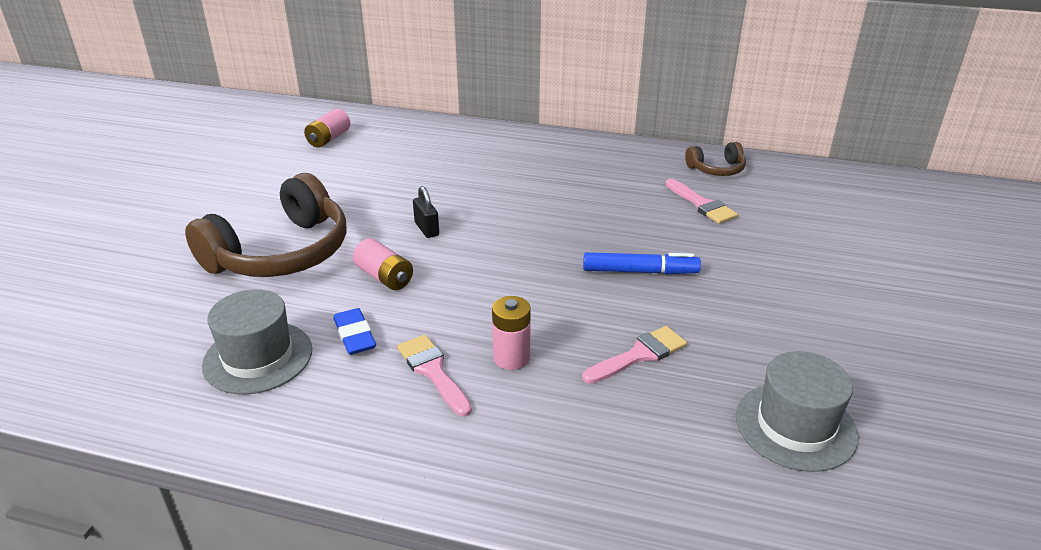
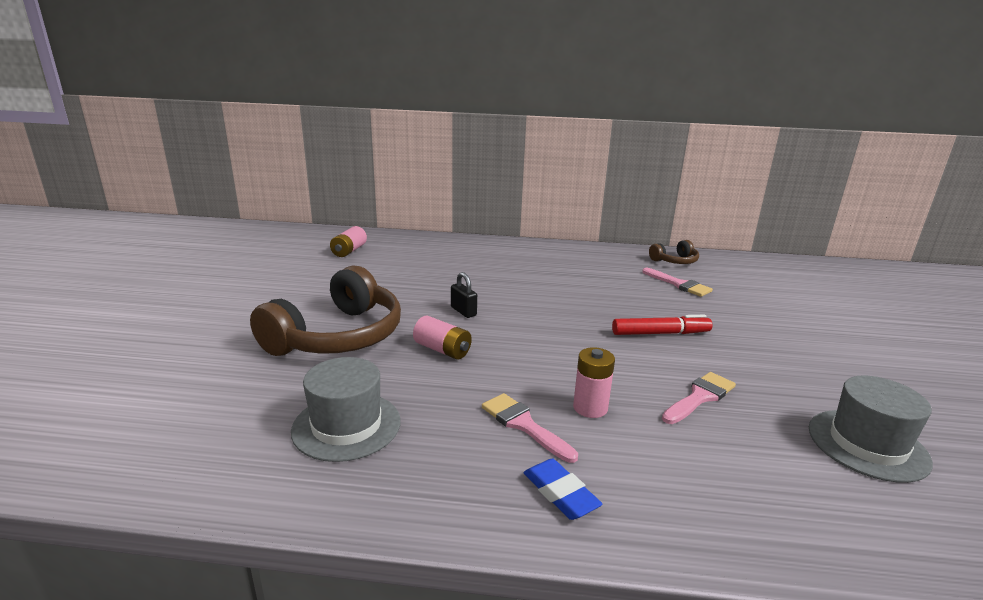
camera: 10 degrees left, 10 degrees down
blue eraser [333,308,376,355] -> blue eraser moved to [524,458,602,520]
blue marker [583,252,701,274] -> red marker [612,315,712,335]

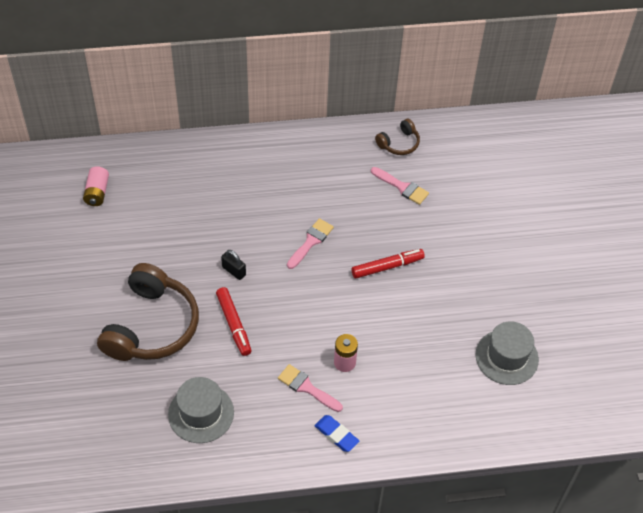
camera: 15 degrees left, 30 degrees up
pink battery [413,316,472,360] -> red marker [216,287,252,356]
pink brush [662,372,736,424] -> pink brush moved to [287,218,334,269]

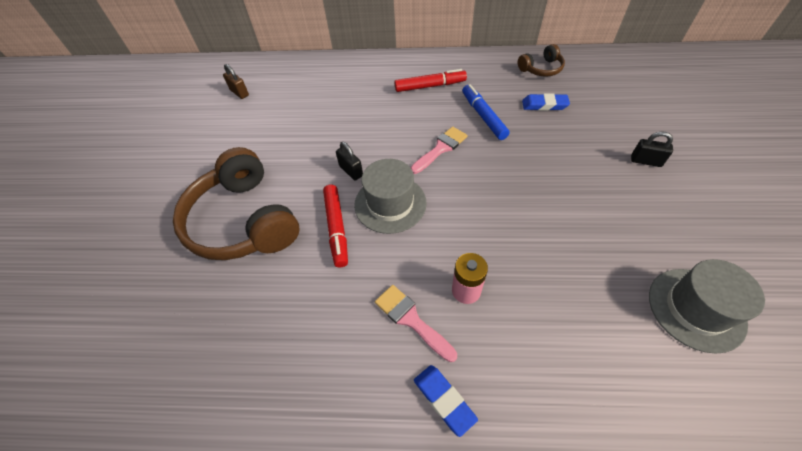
camera: 15 degrees right, 0 degrees up
pink battery [83,166,109,206] -> brown padlock [223,64,249,99]
brown headphones [97,263,199,361] -> brown headphones turned 120 degrees clockwise [173,147,299,260]
grey hat [168,377,234,443] -> grey hat moved to [354,159,427,234]
red marker [351,249,425,279] -> red marker moved to [394,69,467,92]
pink brush [371,167,429,205] -> blue eraser [522,93,570,111]
none -> blue marker [462,84,510,140]
none -> black padlock [631,132,673,167]

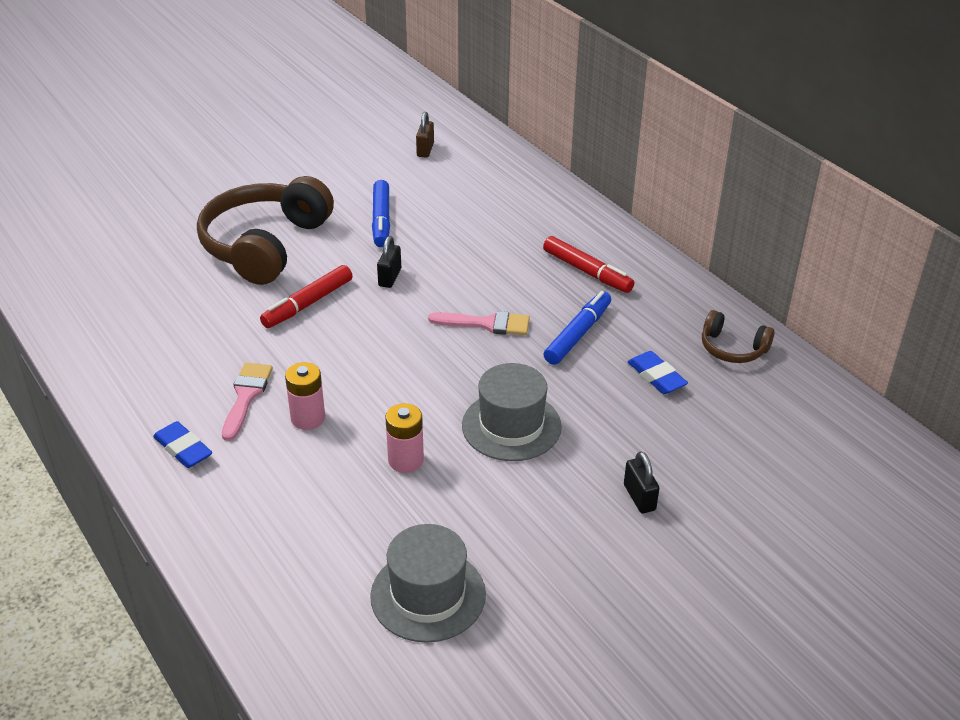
camera: 50 degrees right, 15 degrees down
grey hat [354,159,427,234] -> grey hat moved to [462,363,562,461]
blue eraser [414,365,478,437] -> blue eraser turned 60 degrees counterclockwise [153,421,212,468]
none -> blue marker [372,180,390,247]
none -> pink battery [385,403,424,473]

